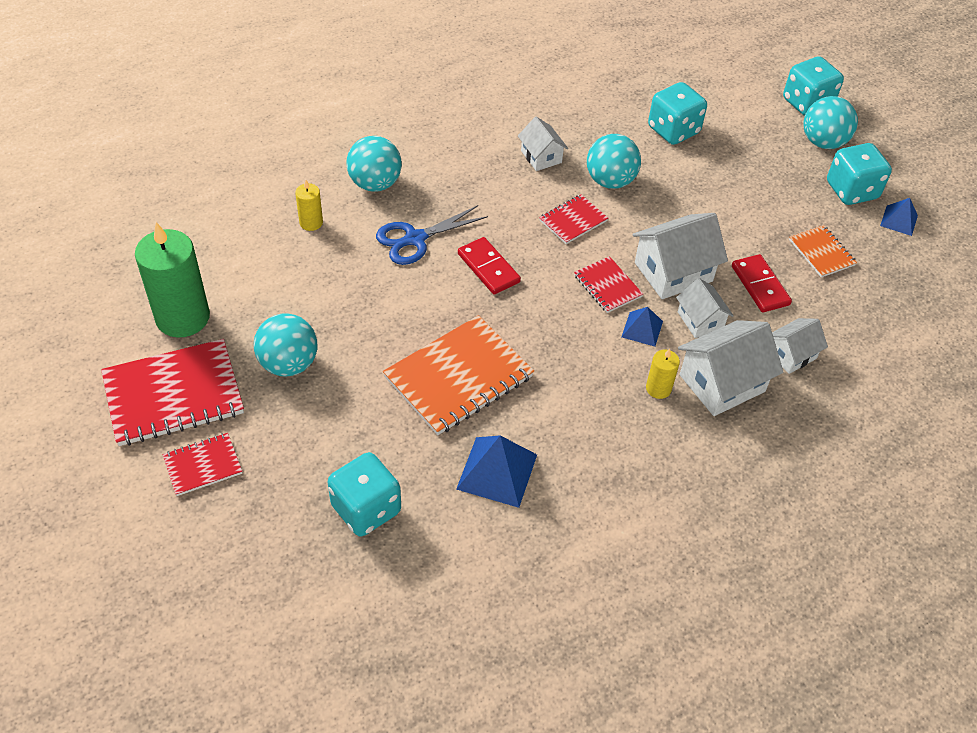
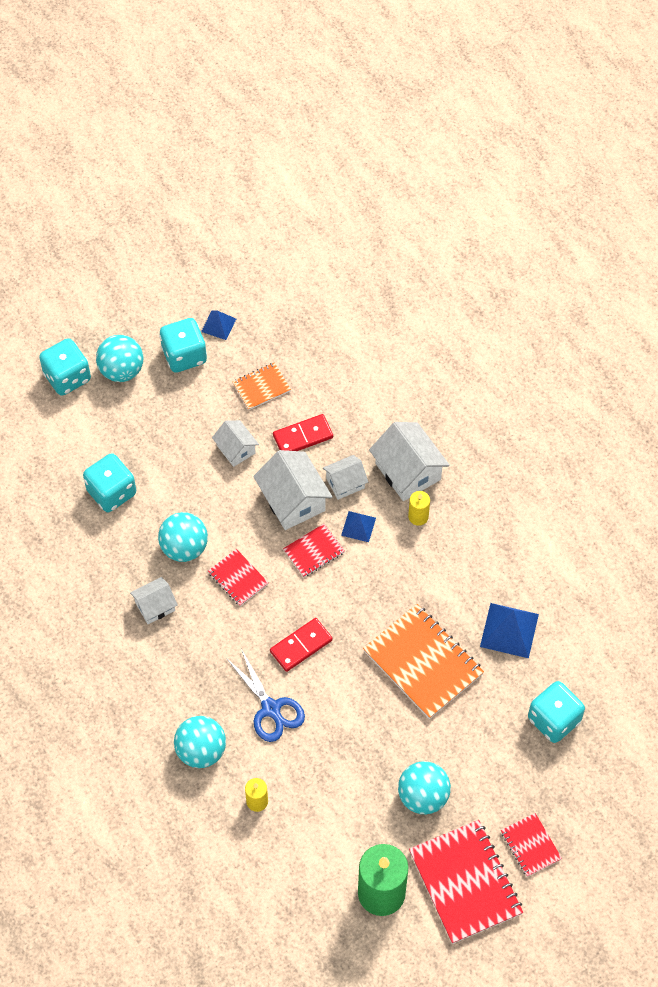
camera: 90 degrees left, 10 degrees up
white house [772,318,828,374] -> white house moved to [212,420,259,467]

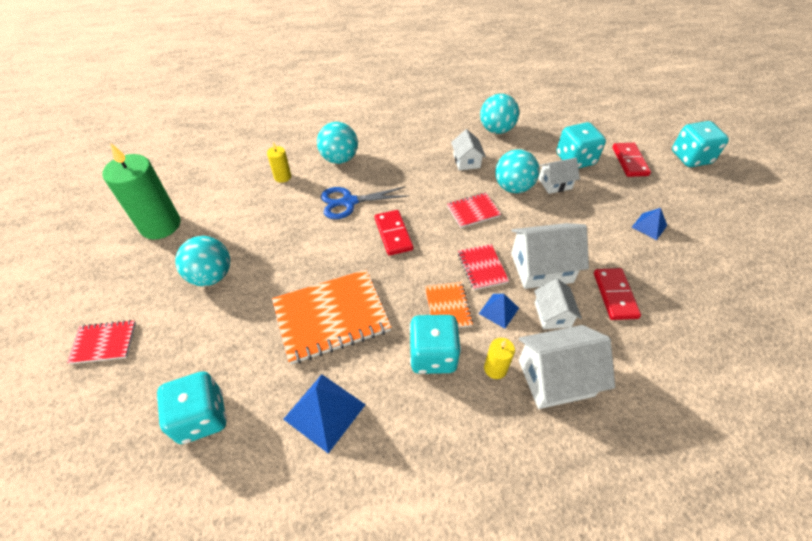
camera: 110 degrees right, 10 degrees down
turquoise ball [96,335,143,382] -> turquoise ball moved to [480,94,519,134]
turquoise dice [159,318,207,373] -> turquoise dice moved to [409,315,461,374]
blue pyramid [201,310,236,340] -> blue pyramid moved to [632,208,667,240]
white house [212,420,259,467] -> white house moved to [539,158,580,194]
orange notebook [232,362,291,410] -> orange notebook moved to [425,282,473,328]
red notebook [409,820,523,944] -> none
none -> red domino [612,143,651,177]

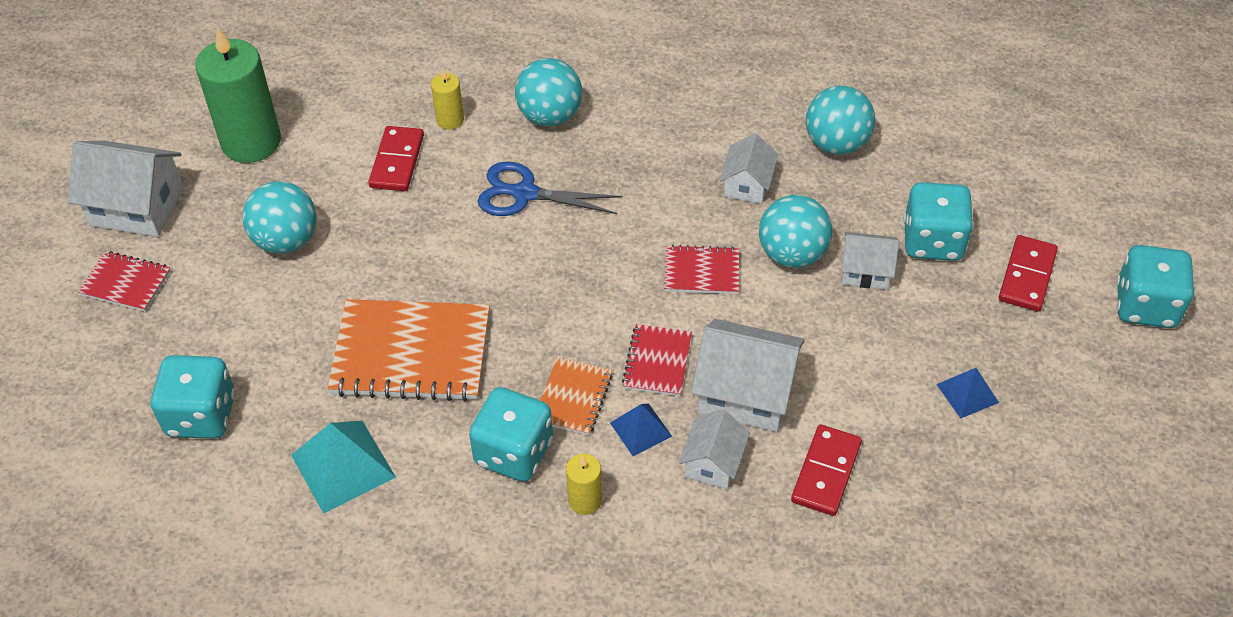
camera: 25 degrees right, 0 degrees up
blue pyramid [283,374,366,454] -> turquoise pyramid [291,421,396,514]
red domino [375,210,413,256] -> red domino moved to [368,126,424,191]
white house [519,325,615,409] -> white house moved to [68,141,184,237]

